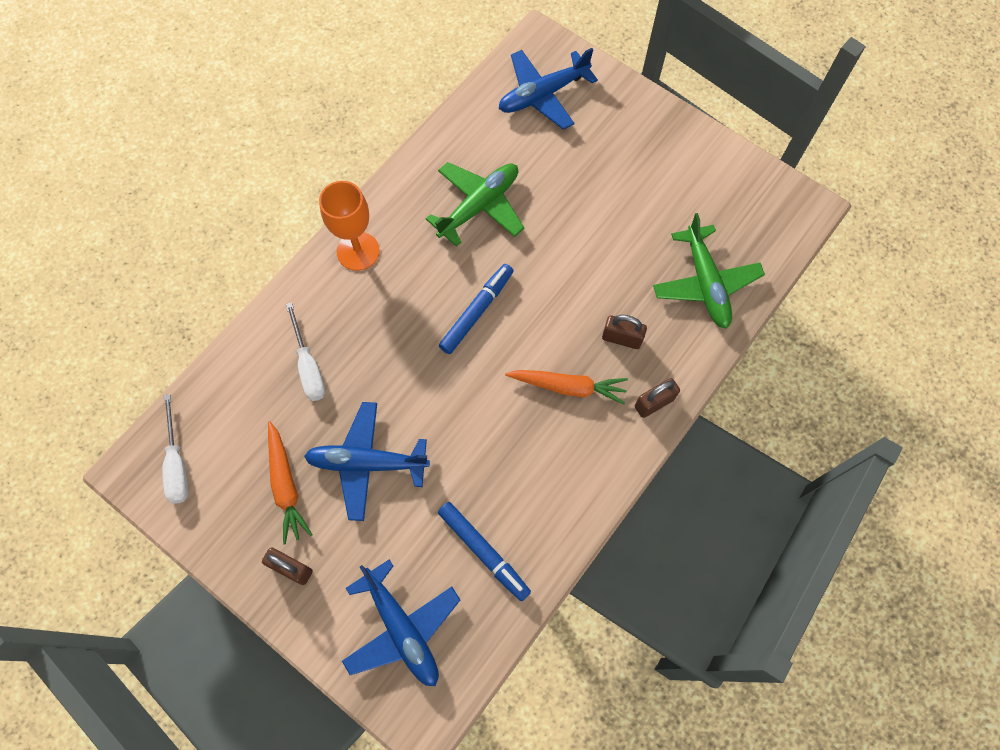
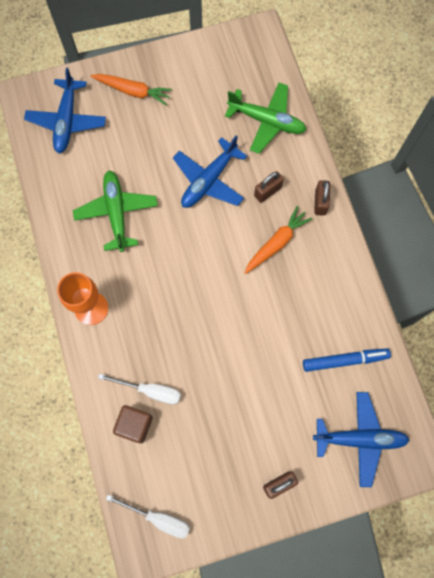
camera: 55 degrees left, 5 degrees up
orange carrot [268,421,312,545] -> orange carrot moved to [91,74,172,105]
blue plane [304,402,430,521] -> blue plane moved to [173,135,247,208]
blue marker [439,264,514,354] -> none
none -> brown cube [113,405,153,443]

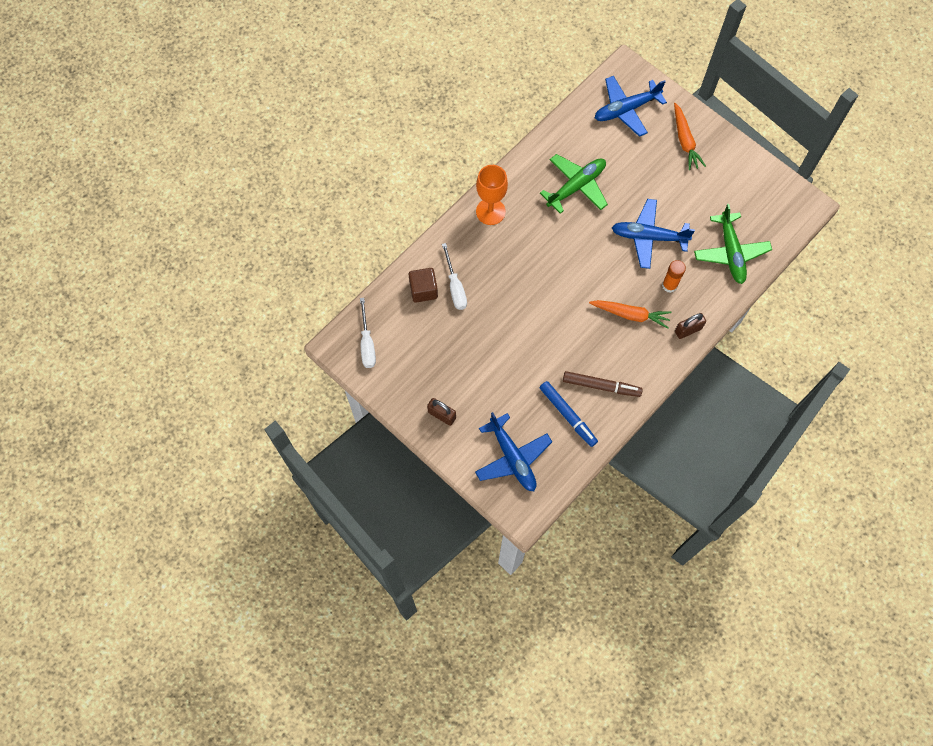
camera: 60 degrees right, 5 degrees down
brown padlock [254,171,284,203] -> orange glue stick [662,260,686,293]
none -> brown marker [563,371,643,397]

